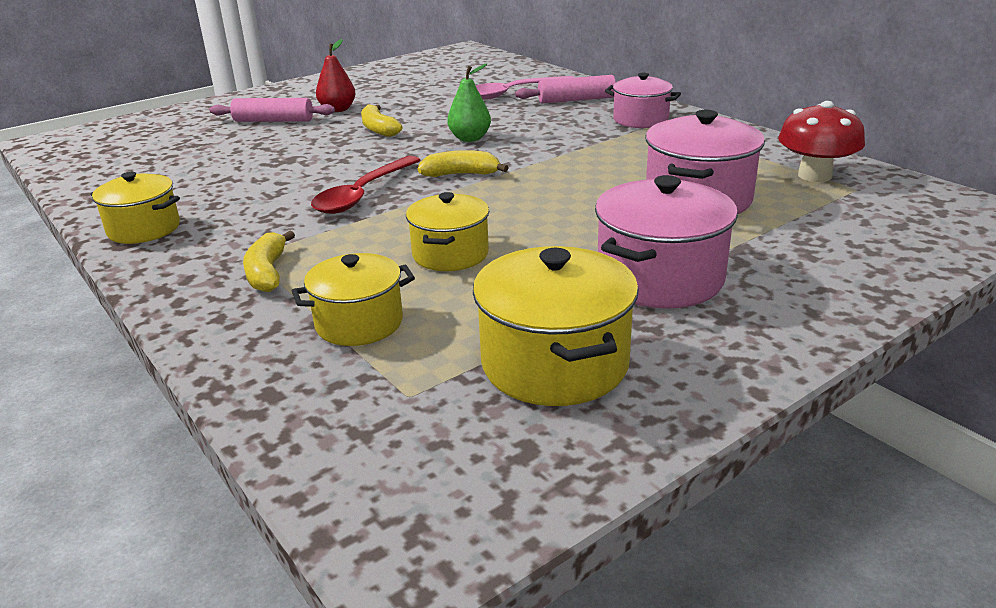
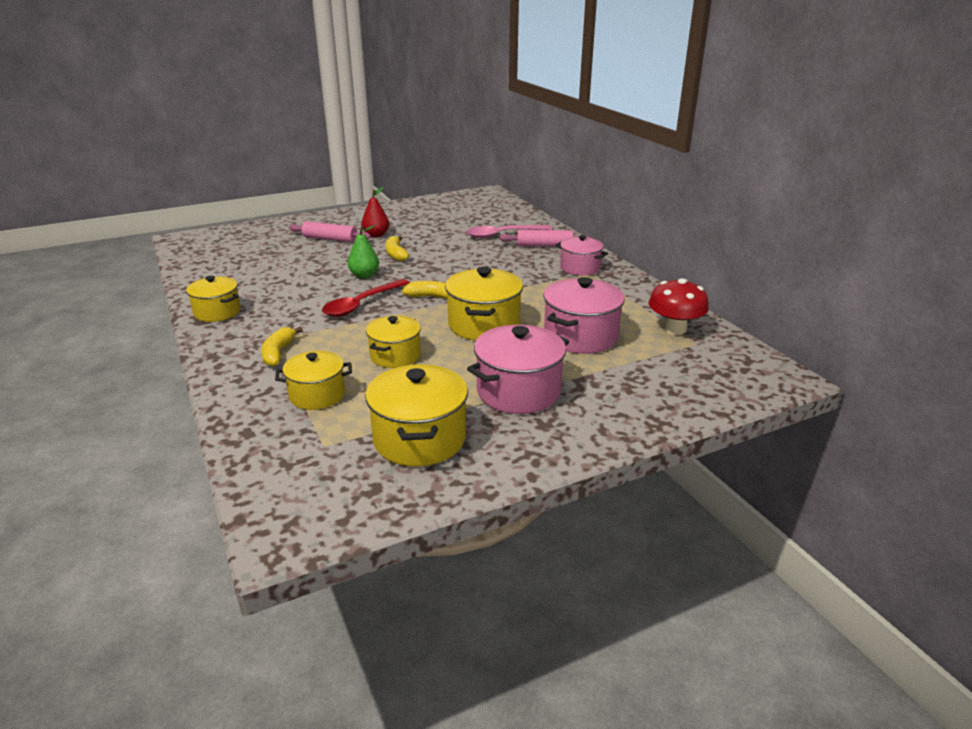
camera: 10 degrees right, 0 degrees up
green pear [447,64,491,142] -> green pear moved to [348,225,379,278]
none -> yellow pot [445,267,523,340]

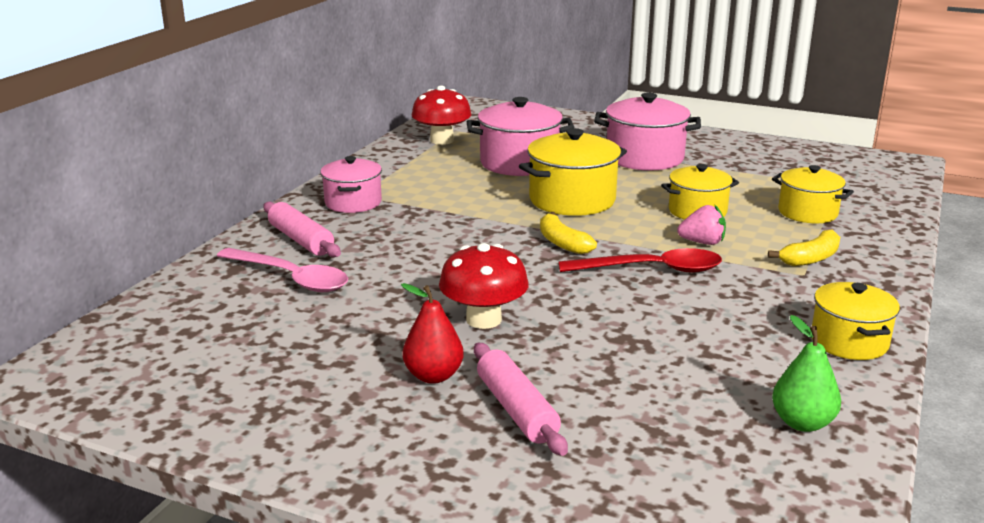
camera: 130 degrees left, 5 degrees down
green pear [348,225,379,278] -> green pear moved to [772,315,841,432]
yellow pot [365,364,468,466] -> none
yellow banana [385,236,409,262] -> red mushroom [439,243,529,329]
none -> pink strawberry [677,204,726,245]

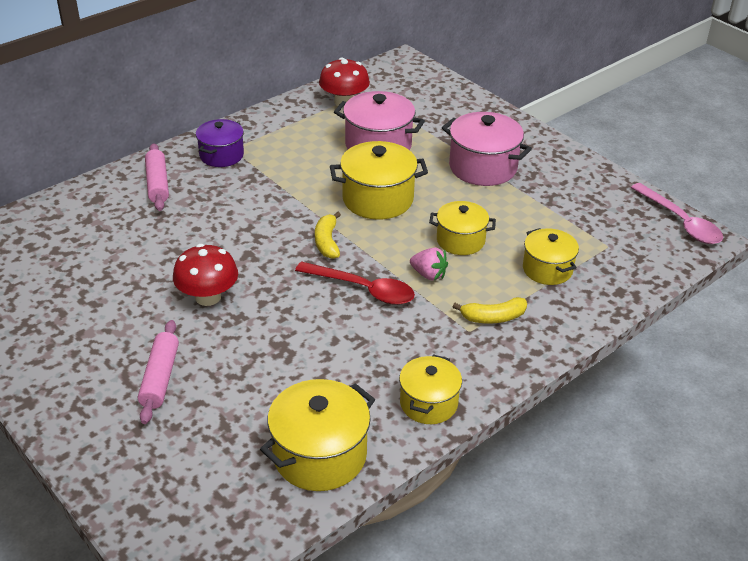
camera: 25 degrees right, 15 degrees up
pink spoon [217,248,348,292] -> pink spoon moved to [631,183,723,244]
pink pot [320,156,382,213] -> purple pot [196,119,244,167]
red pear [401,283,464,384] -> none
green pear [772,315,841,432] -> yellow pot [260,379,375,491]

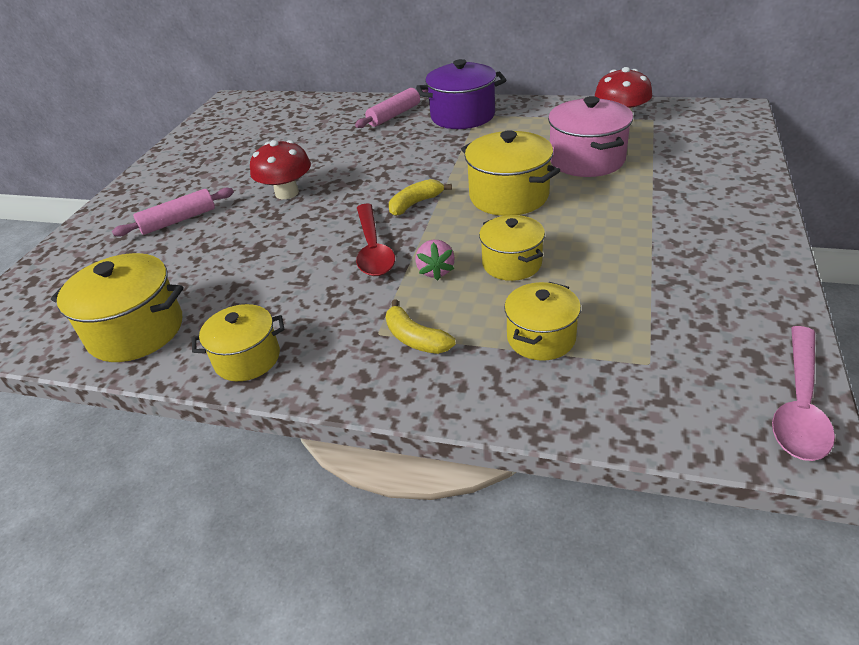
camera: 60 degrees right, 0 degrees up
purple pot [196,119,244,167] -> purple pot [416,59,506,129], size x1.53
pink pot [442,112,532,186] -> none

